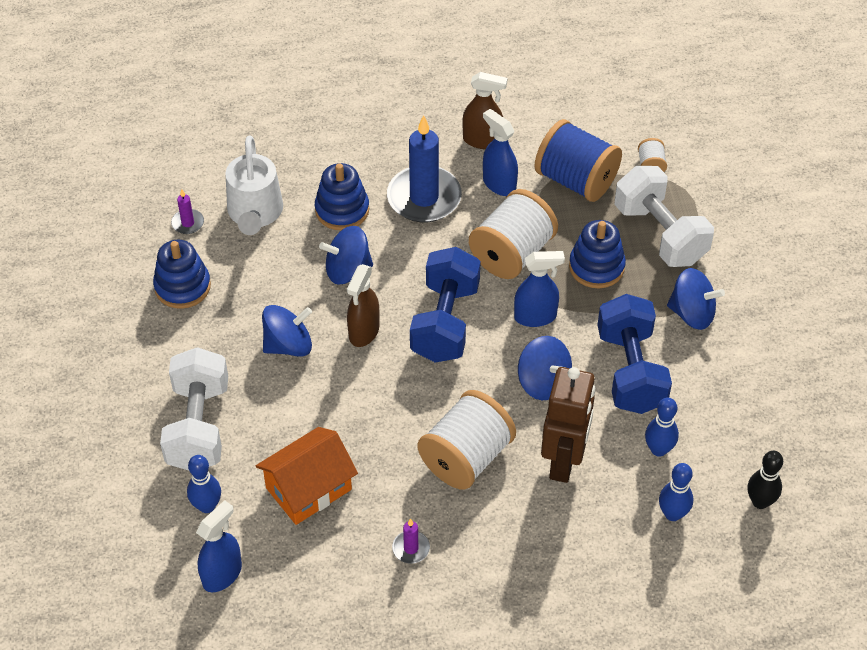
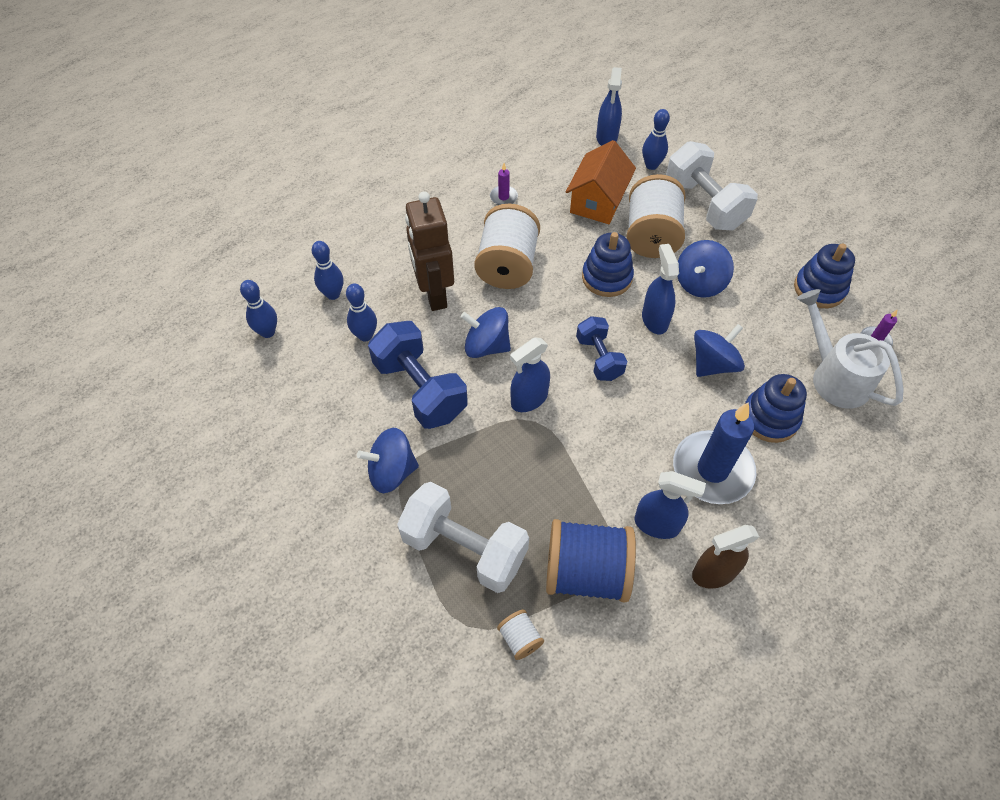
camera: 150 degrees right, 5 degrees up
brown spray bottle [347,264,379,347] -> blue spray bottle [642,244,679,334]
blue dumbbell [410,247,481,363] -> blue dumbbell [576,316,627,381], size x0.60
white spool [469,189,558,279] -> white spool moved to [626,174,685,258]
blue stacking toy [569,220,626,288] -> blue stacking toy moved to [582,232,634,297]
black bowling pin [747,451,783,509] -> blue bowling pin [240,280,277,338]

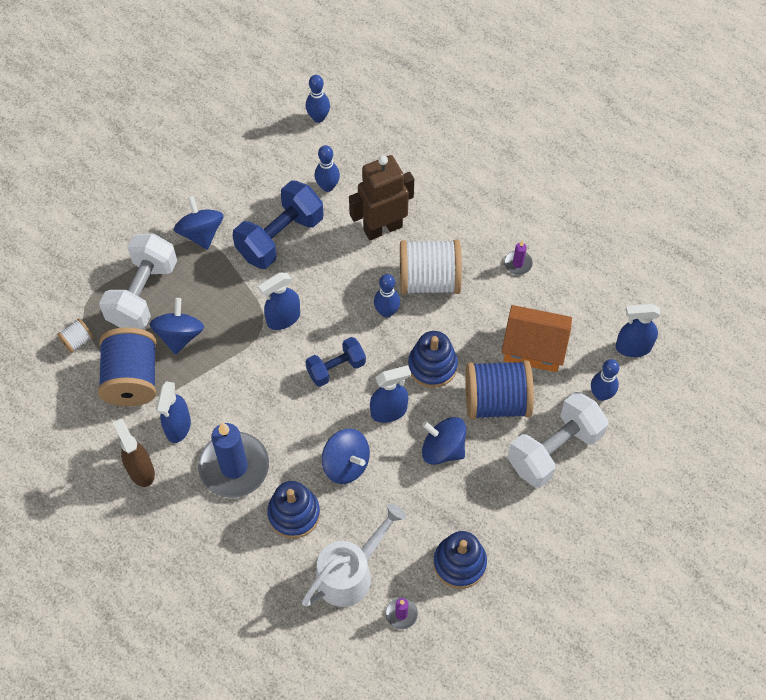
camera: 80 degrees right, 5 degrees up
blue bowling pin [312,241,343,300] -> blue bowling pin moved to [374,274,400,318]
blue spinning top [461,307,511,358] -> blue spinning top moved to [150,298,204,355]
blue spray bottle [510,337,550,412] -> blue spray bottle turned 75 degrees counterclockwise [258,273,300,330]
white spool [626,174,685,258] -> blue spool [465,360,534,420]

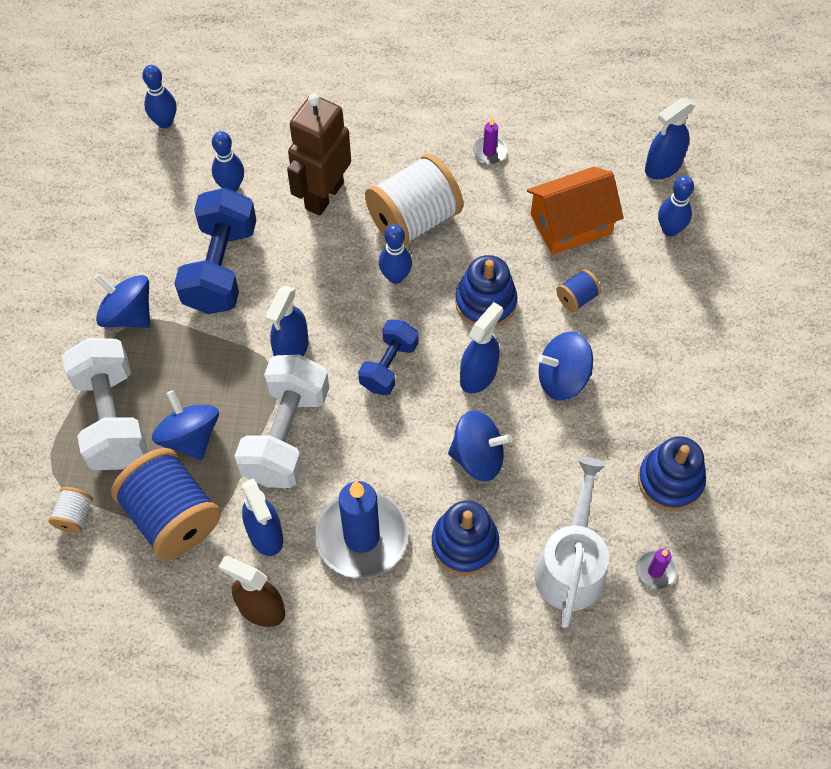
camera: 35 degrees left, 0 degrees up
blue spool [465,360,534,420] -> blue spool [556,269,601,312], size x0.44
white dumbbell [508,392,608,488] -> white dumbbell moved to [234,355,329,488]

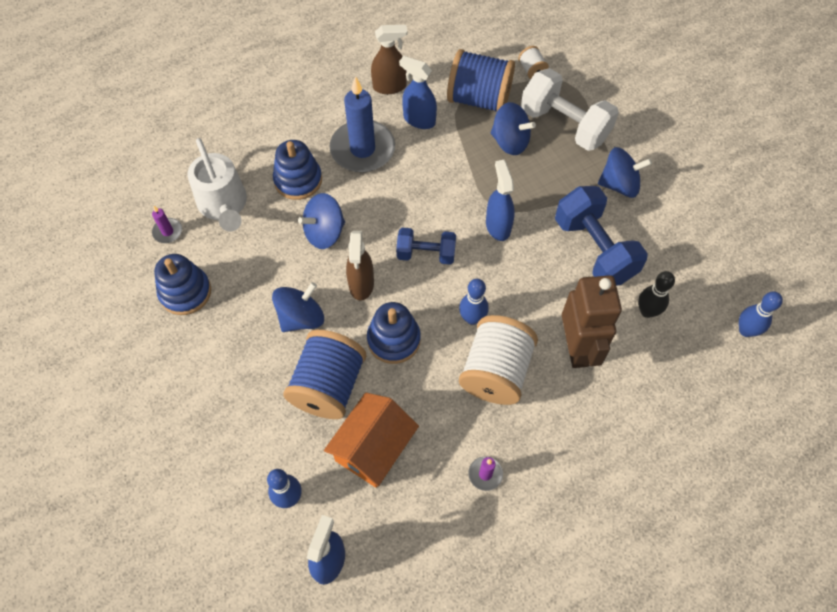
camera: 145 degrees right, 0 degrees up
blue bowling pin [212,131,244,192] -> black bowling pin [638,271,675,318]
white dumbbell [234,355,329,488] -> none
blue dumbbell [358,319,418,395] -> blue dumbbell turned 75 degrees counterclockwise [396,228,456,265]
blue spray bottle [460,302,503,393] -> brown spray bottle [346,231,374,301]
blue spool [556,269,601,312] -> blue spool [283,330,366,419], size x2.26

